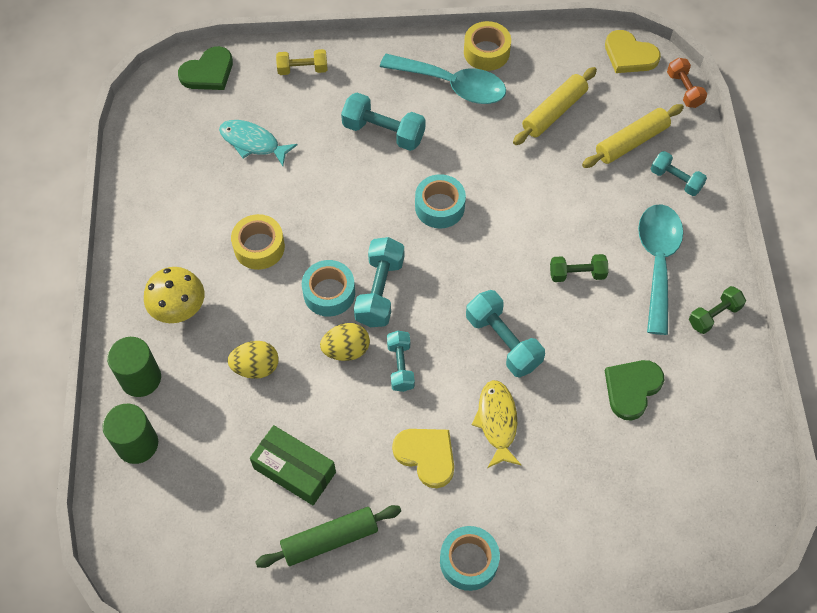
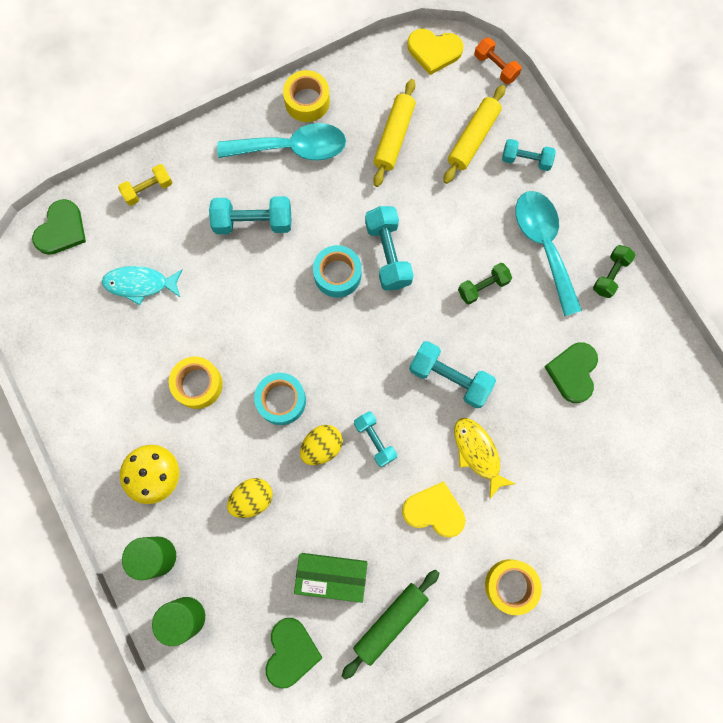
camera: 25 degrees left, 15 degrees up
turquoise dumbbell [354,237,404,327] -> turquoise dumbbell moved to [365,206,414,290]
turquoise tape [440,526,500,591] -> yellow tape [485,559,542,615]
none -> green heart [266,618,322,689]

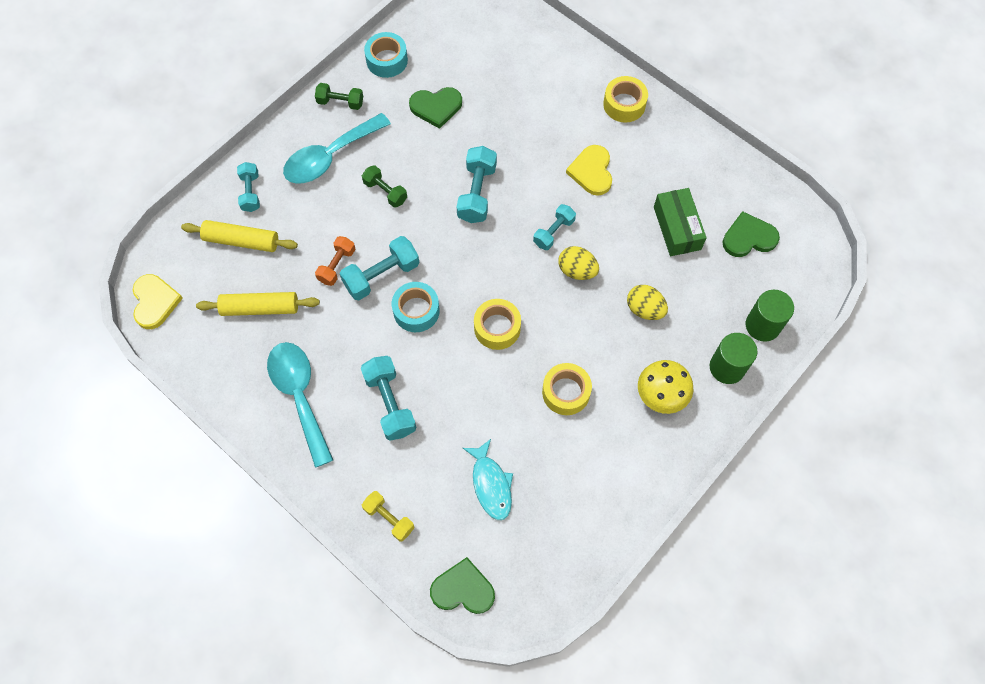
camera: 110 degrees left, 10 degrees down
turquoise tape [254,373,306,425] -> turquoise tape moved to [364,32,408,78]
yellow tape [283,70,330,122] -> yellow tape moved to [474,299,521,350]
green rolling pin [342,570,440,680] -> none
yellow fish [454,418,515,499] -> none
orange dumbbell [474,38,522,84] -> orange dumbbell moved to [315,236,355,286]

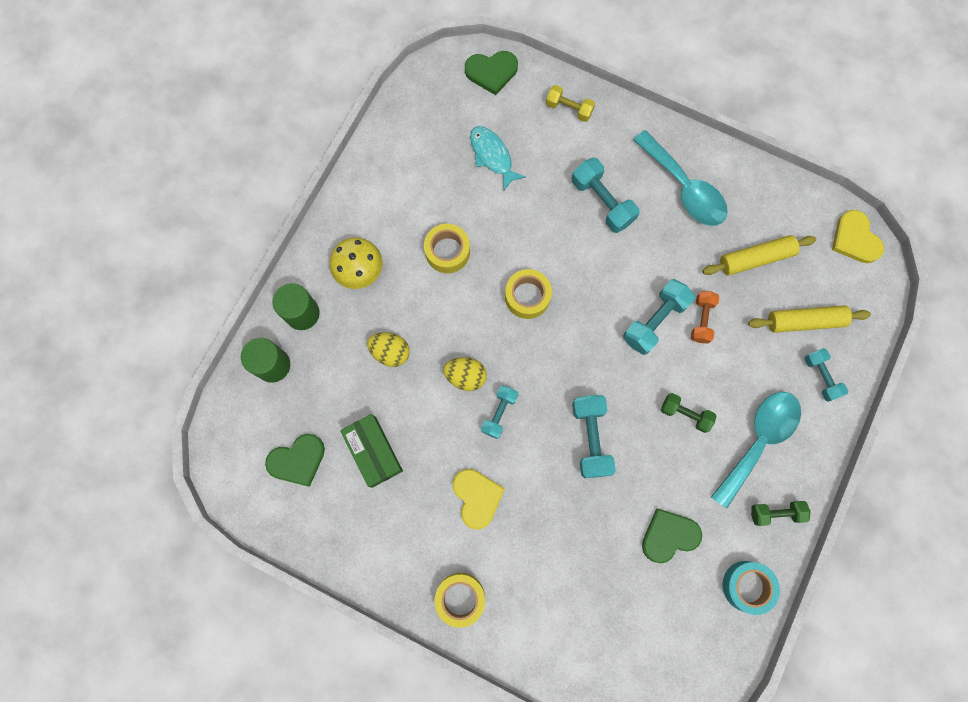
camera: 165 degrees right, 10 degrees up
turquoise tape [392,282,440,332] -> none

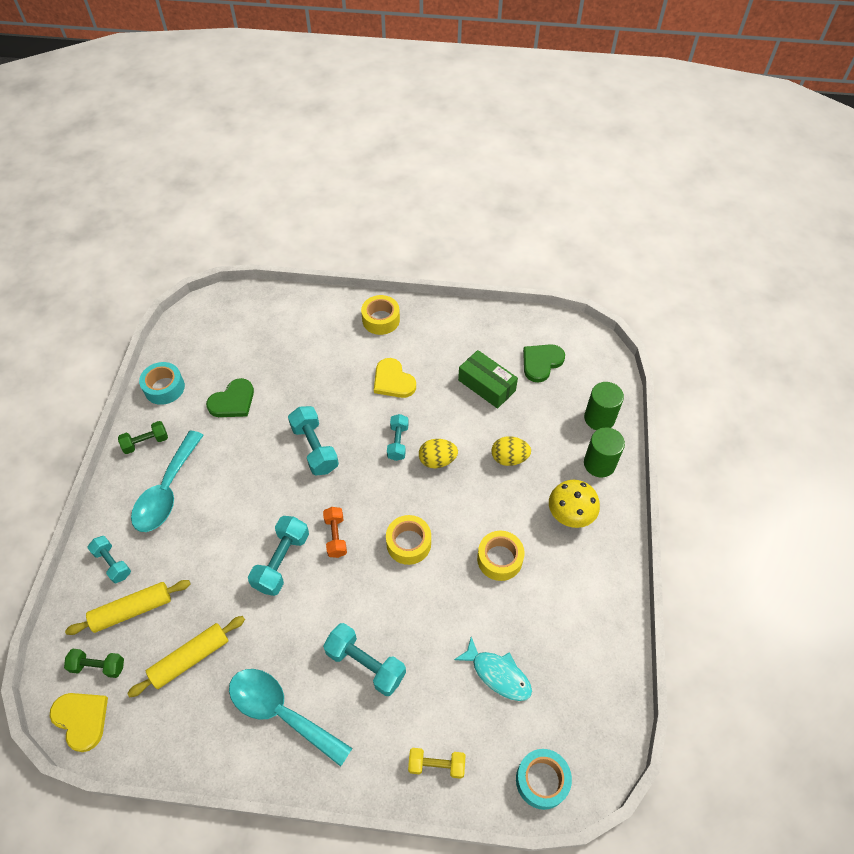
camera: 160 degrees right, 20 degrees down
green heart [465,51,518,95] -> turquoise tape [516,749,572,810]
green dumbbell [661,393,716,433] -> green dumbbell moved to [64,649,124,678]
orange dumbbell [691,291,719,343] -> orange dumbbell moved to [323,507,347,558]

